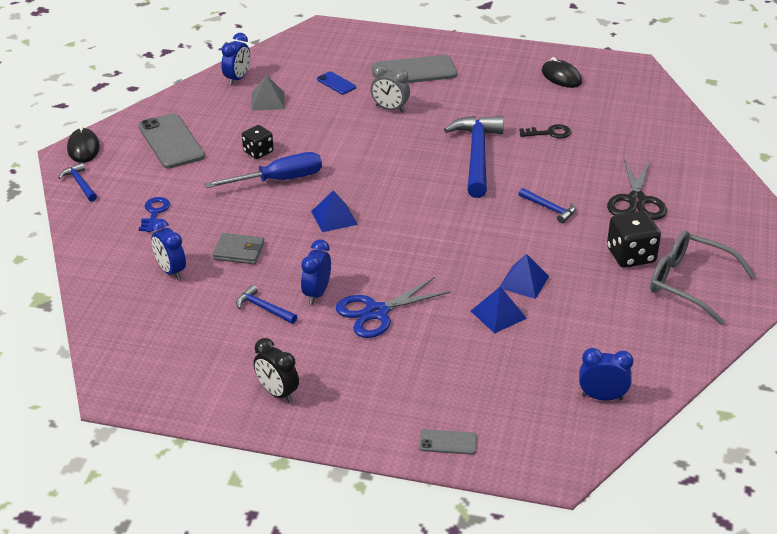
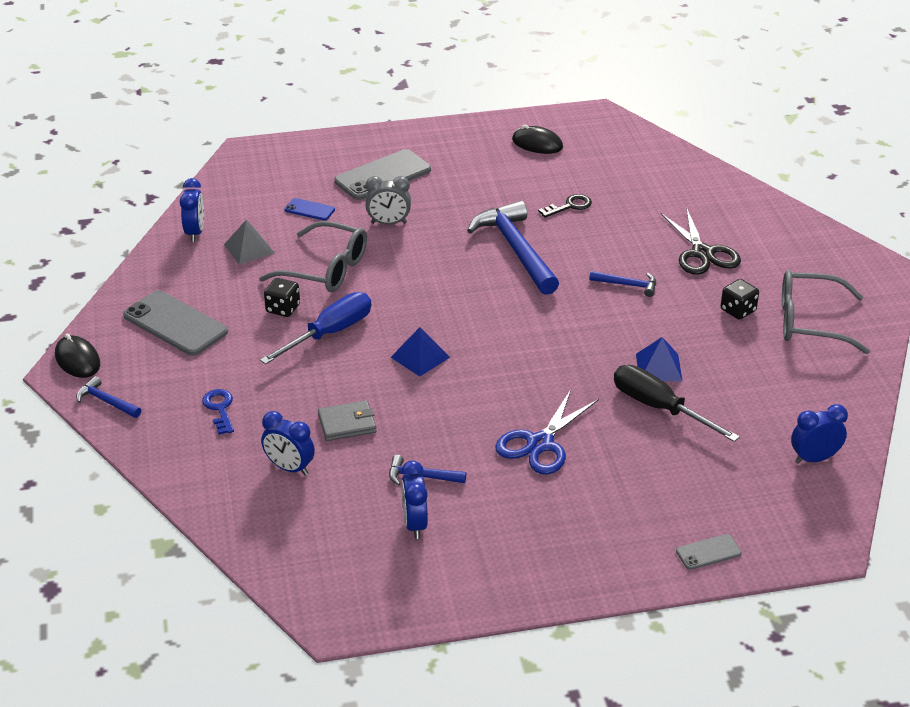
camera: 25 degrees left, 0 degrees up
black clock [254,338,299,403] -> none
blue clock [301,239,331,304] -> blue clock moved to [401,461,428,539]
blue pyramid [471,286,527,334] -> black screwdriver [614,365,740,442]
black dice [607,211,661,268] -> black dice [721,279,759,320], size x0.64
none -> grey glasses [259,221,367,293]

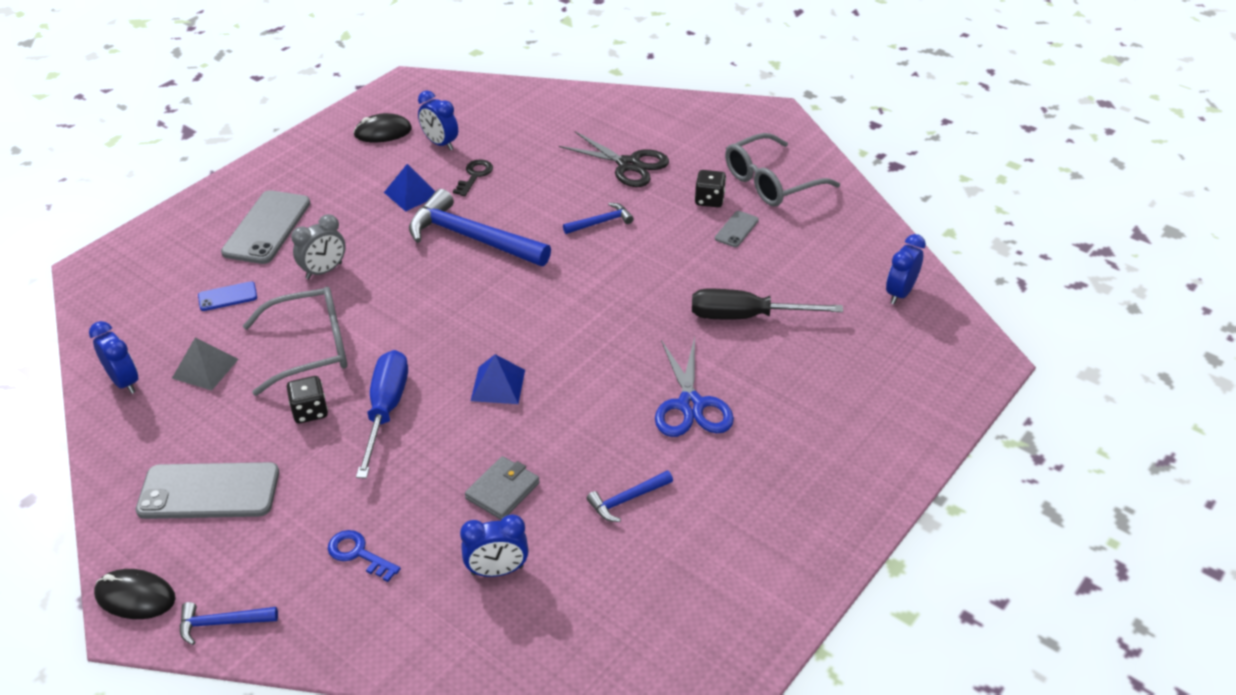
camera: 40 degrees left, 5 degrees up
blue clock [401,461,428,539] -> blue clock moved to [418,90,458,150]
blue pyramid [636,337,683,381] -> blue pyramid moved to [384,164,436,212]
grey phone [676,534,742,570] -> grey phone moved to [715,211,759,247]

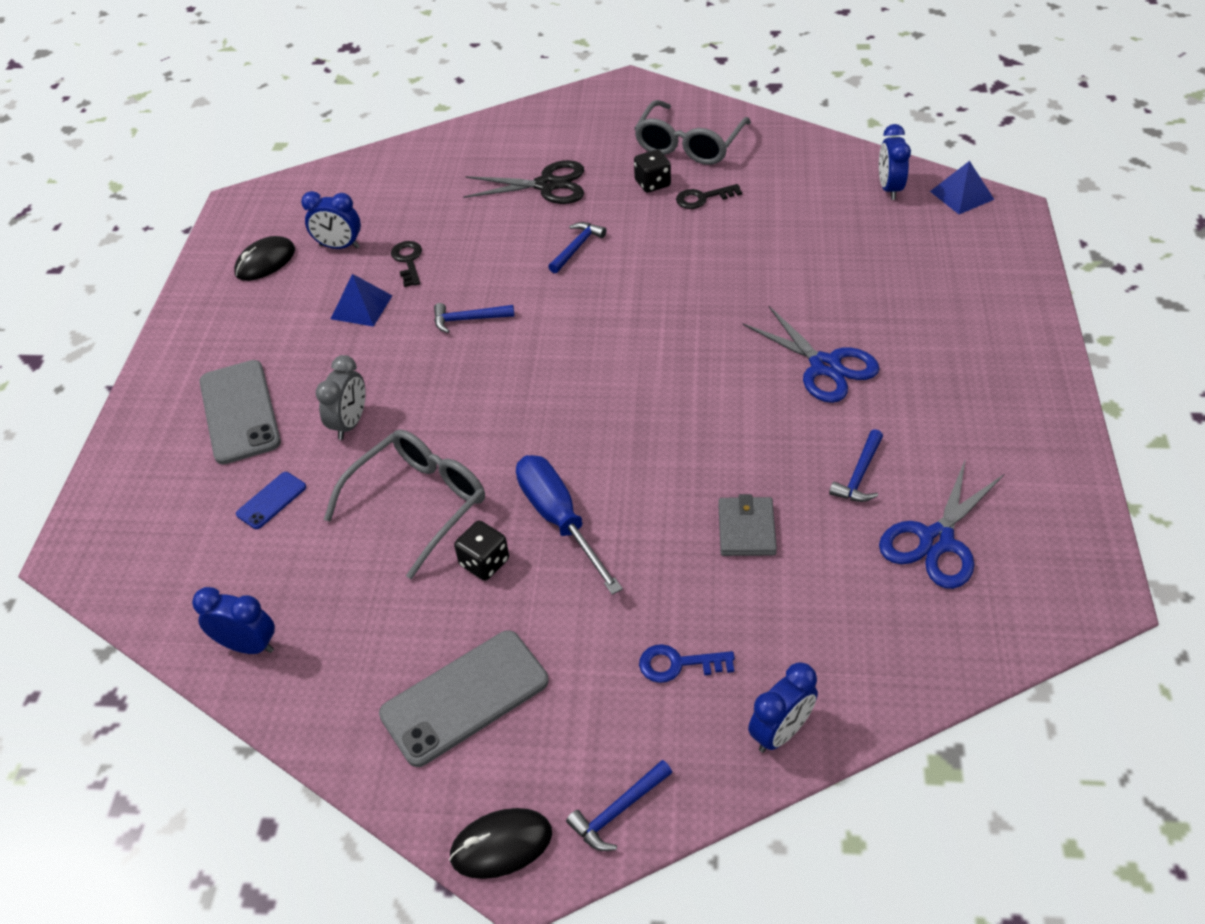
camera: 30 degrees left, 5 degrees up
grey pyramid [172,338,239,391] -> none
blue hammer [409,189,551,266] -> blue hammer [434,303,514,333], size x0.47
blue clock [460,515,529,577] -> blue clock moved to [748,662,818,753]
blue pyramid [471,354,525,404] -> blue pyramid moved to [930,161,994,214]
black screwdriver [692,289,843,319] -> none
grey phone [715,211,759,247] -> black key [676,184,742,209]
none -> blue scissors [879,458,1005,589]

